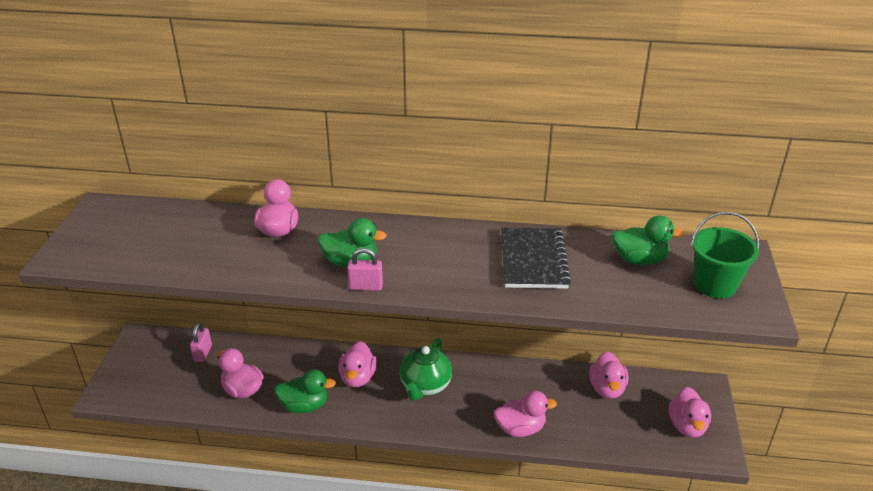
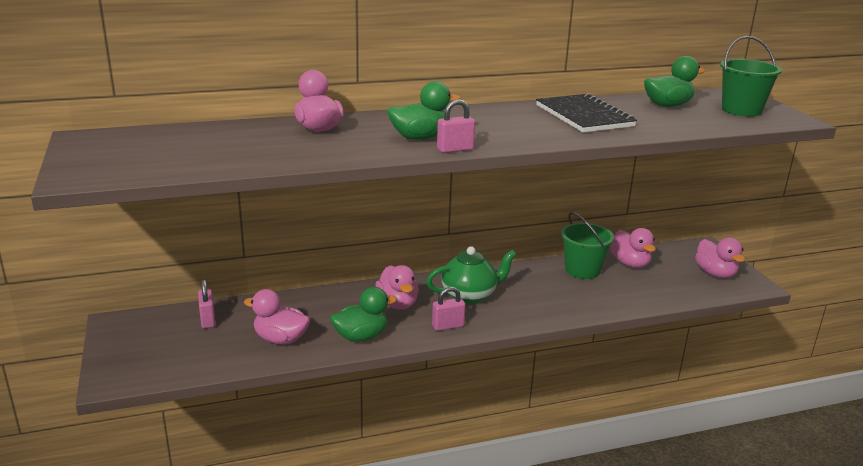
camera: 25 degrees left, 10 degrees down
green teapot [400,338,452,401] -> green teapot turned 105 degrees counterclockwise [426,246,517,304]
pink duck [494,391,557,437] -> none
none -> pink padlock [432,287,465,331]
none -> green bucket [561,212,614,279]

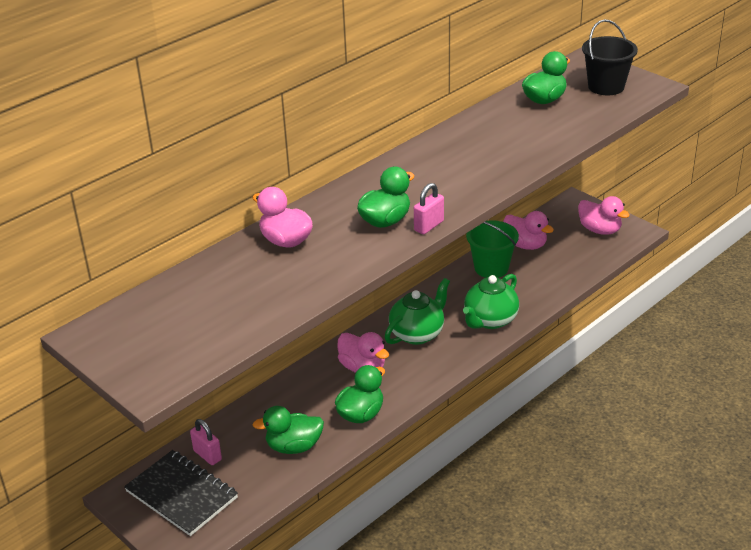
camera: 25 degrees left, 10 degrees up
pink duck [244,289,310,344] -> green duck [253,406,324,454]
pink padlock [432,287,465,331] -> none
black notebook [536,93,637,133] -> black notebook moved to [124,450,238,536]
green bucket [720,36,782,117] -> black bucket [582,19,638,95]
none -> green teapot [463,274,519,329]

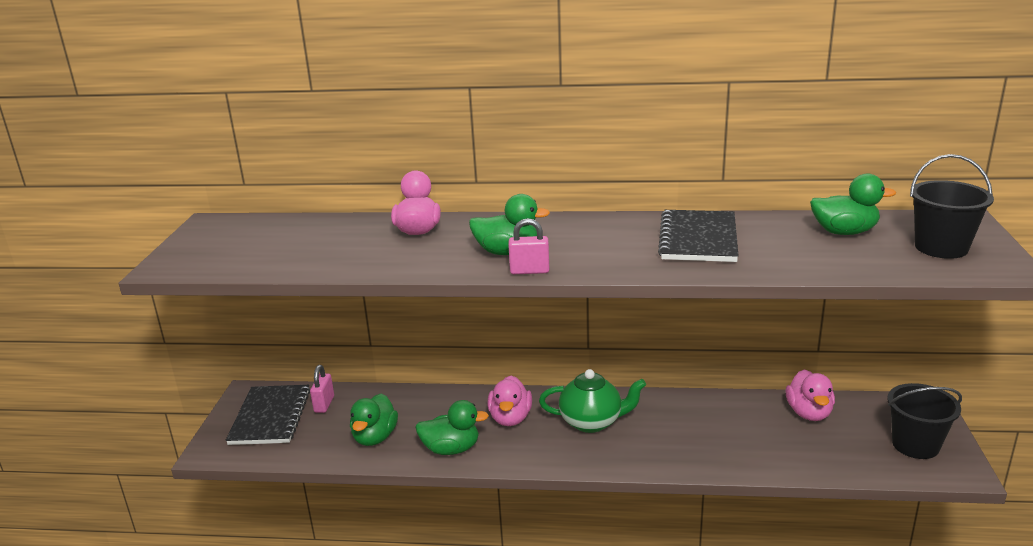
camera: 50 degrees right, 10 degrees down
green duck [253,406,324,454] -> green duck turned 120 degrees counterclockwise [350,393,398,446]
green teapot [463,274,519,329] -> none
green bucket [466,220,519,278] -> none
pink duck [578,196,630,235] -> black bucket [887,383,962,459]
none -> black notebook [658,210,739,262]

